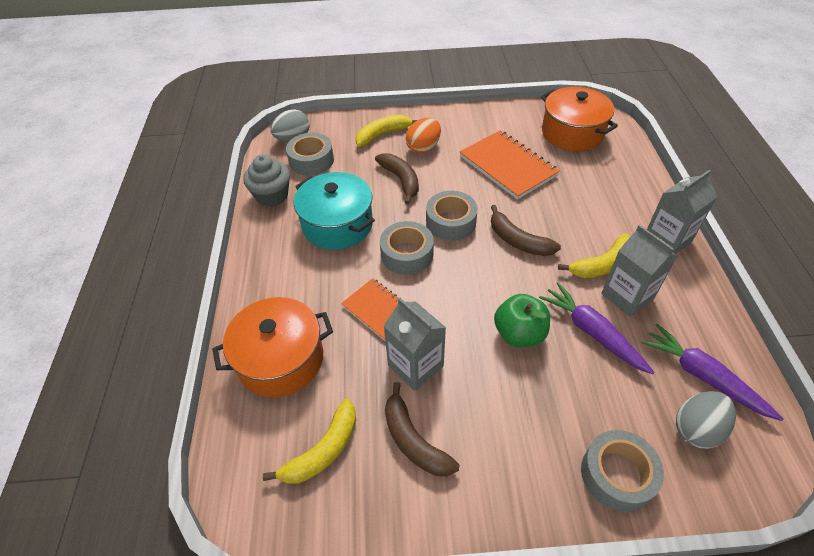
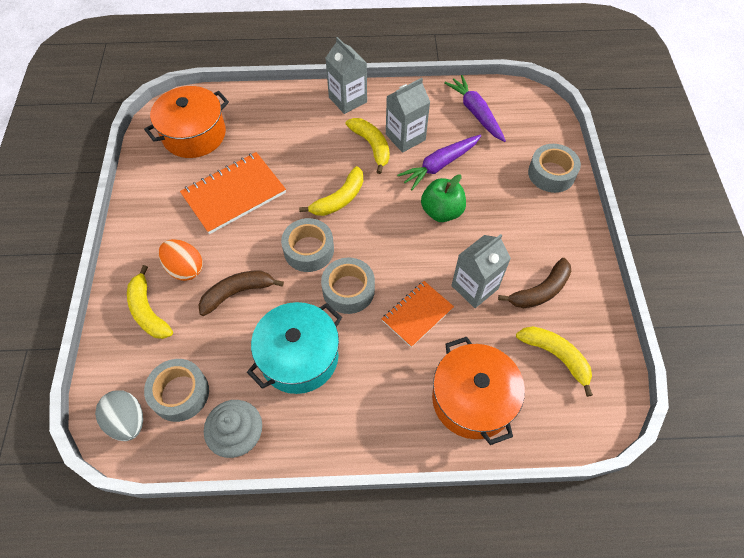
camera: 90 degrees left, 10 degrees up
brown banana [491,205,561,256] -> yellow banana [299,166,363,216]
purple carrot [641,324,784,421] -> purple carrot turned 105 degrees clockwise [444,75,506,142]
grey egg [676,391,736,449] -> none

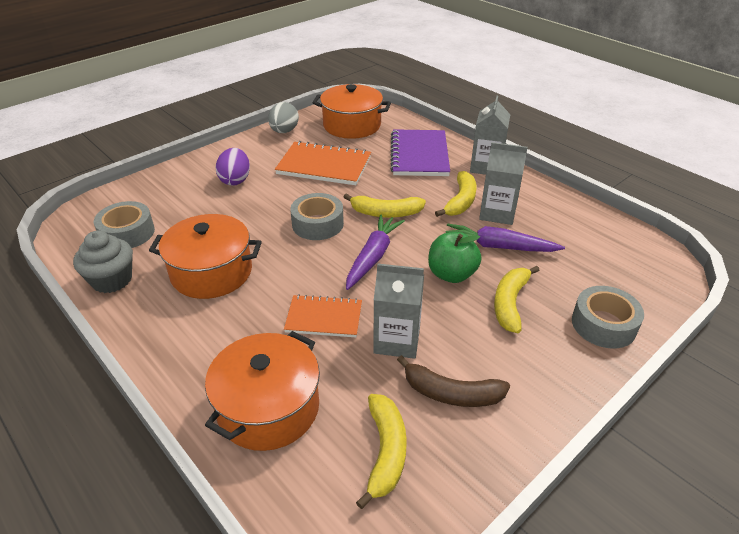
camera: 50 degrees right, 20 degrees down
grey egg [95,390,143,441] -> grey egg moved to [268,102,299,133]
yellow banana [127,265,173,339] -> yellow banana moved to [494,266,540,333]
orange egg [159,239,203,281] -> purple egg [216,148,250,186]
brown banana [199,270,284,316] -> none
turquoise pot [247,302,342,394] -> orange pot [149,214,262,299]
grey tape [321,257,375,314] -> none
purple carrot [444,75,506,142] -> purple carrot moved to [346,214,405,290]
none -> purple notebook [390,129,450,176]

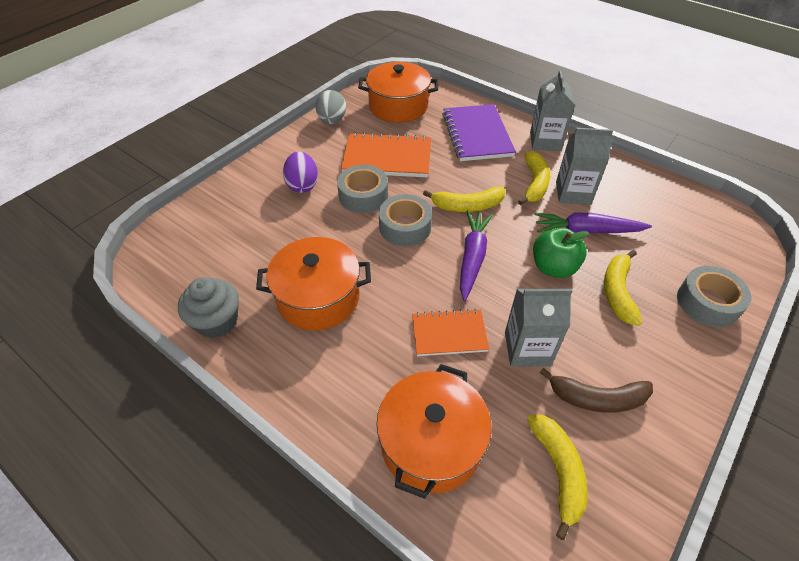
camera: 10 degrees left, 10 degrees up
grey tape [94,201,155,248] -> grey tape moved to [337,165,388,213]

